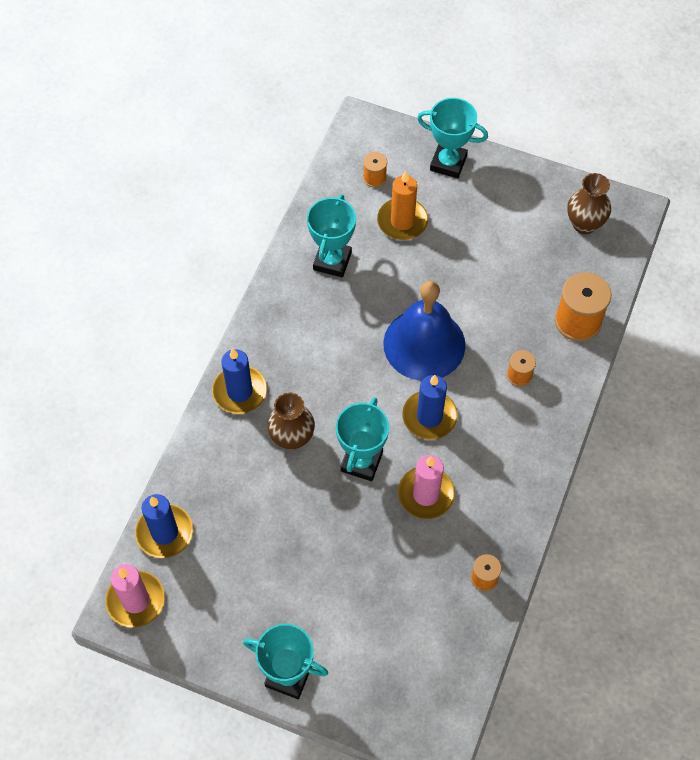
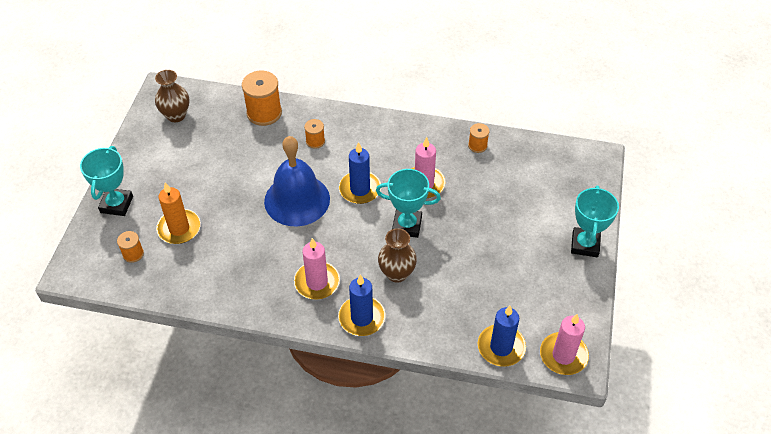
camera: 100 degrees left, 10 degrees down
turquoise trophy [307,194,356,277] -> none
none -> pink candle [294,238,340,300]

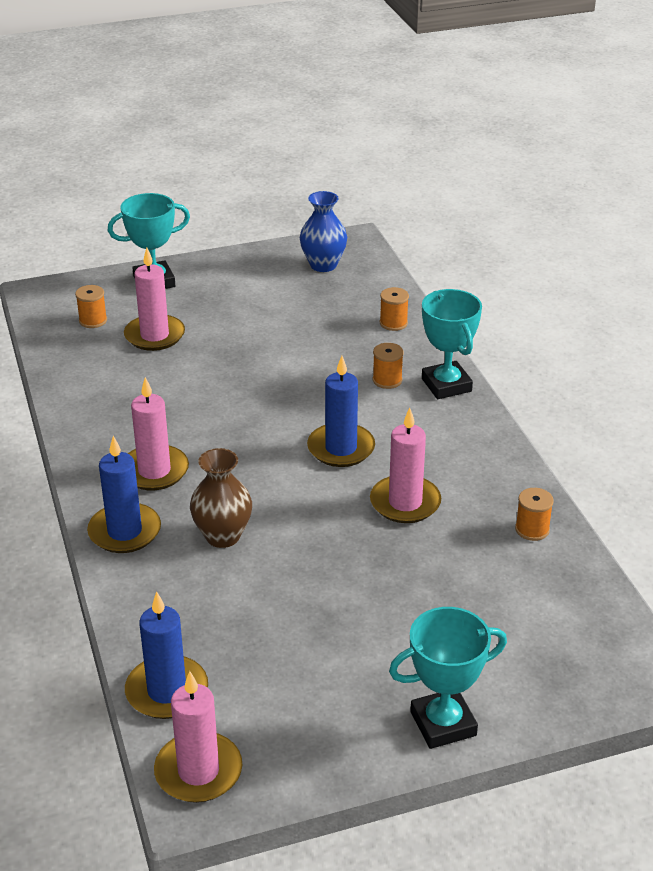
camera: 60 degrees right, 15 degrees down
brown vase [155,70,189,122] -> blue vase [299,191,347,272]
orange candle [156,182,201,244] -> pink candle [124,248,185,351]
orange spool [242,71,282,126] -> orange spool [380,287,409,331], size x0.53
blue bell [264,136,330,226] -> none
turquoise trophy [376,169,441,238] -> turquoise trophy moved to [422,289,482,399]

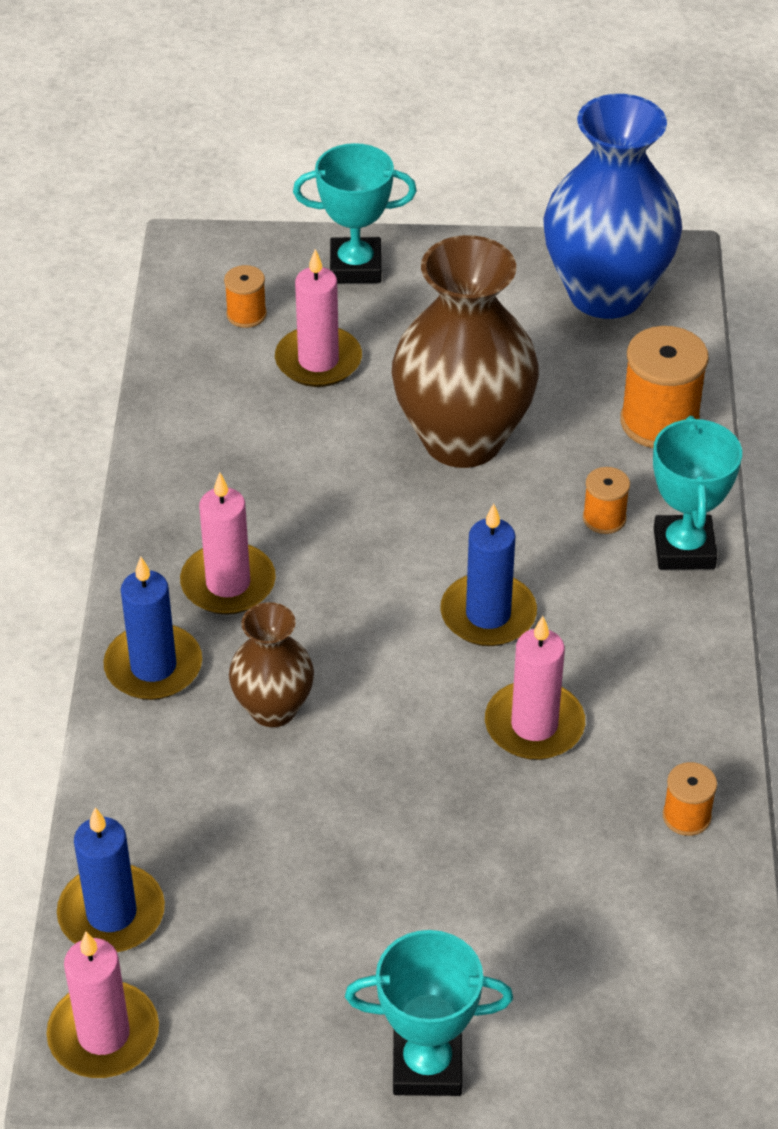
camera: 20 degrees right, 10 degrees up
blue vase [299,191,347,272] -> blue vase [543,94,682,319], size x1.89
orange spool [380,287,409,331] -> orange spool [620,326,709,448], size x1.88
none -> brown vase [392,235,539,468]

